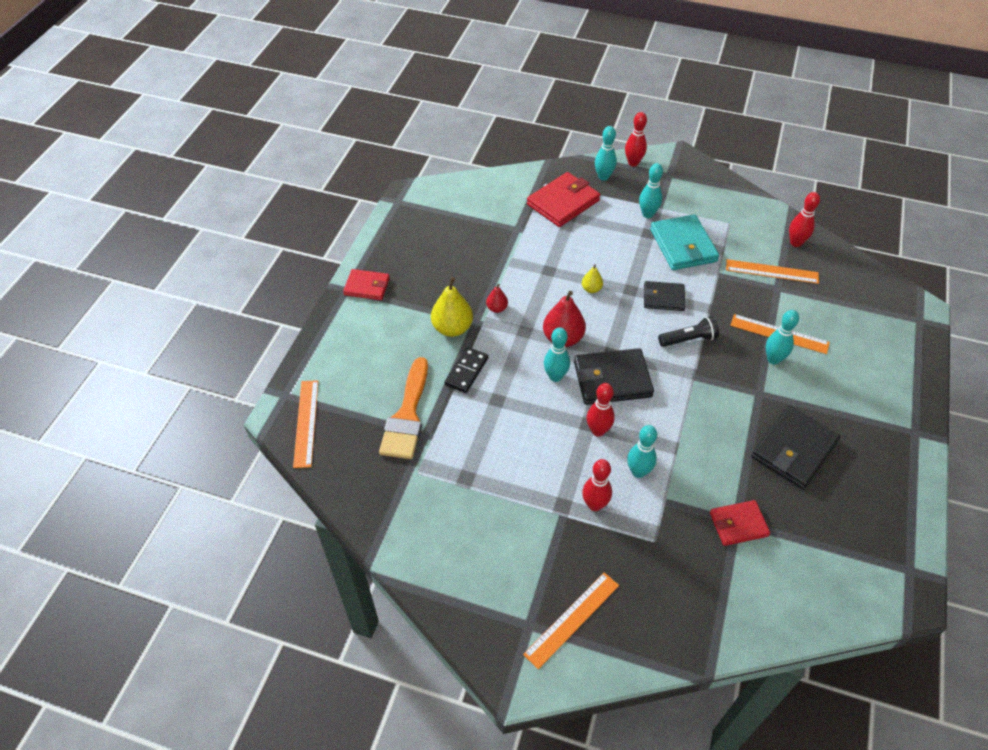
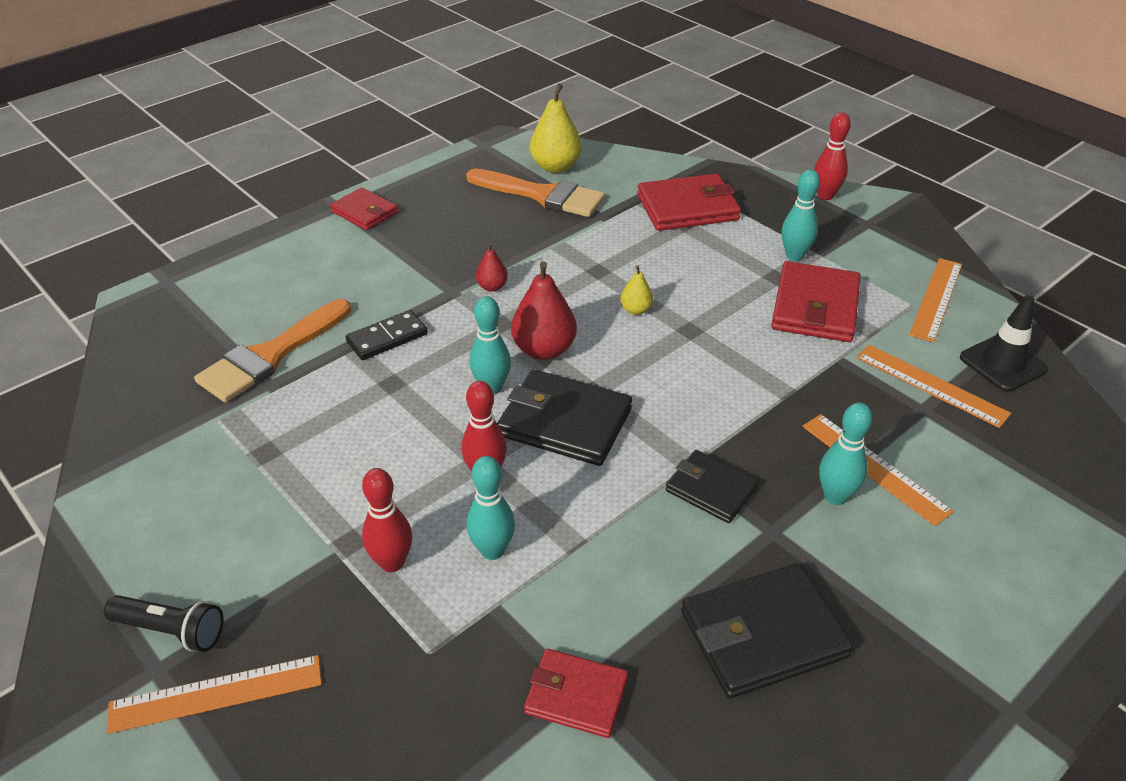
camera: 30 degrees right, 10 degrees down
orange ruler [293,380,319,468] -> orange ruler moved to [909,258,962,343]
yellow pear [431,277,473,337] -> yellow pear moved to [530,84,582,173]
turquoise bowling pin [595,126,617,181] -> none
black wallet [644,281,685,311] -> black wallet moved to [666,450,759,523]
turquoise wallet [650,214,719,270] -> red wallet [771,261,861,342]
black flashlight [658,316,719,347] -> black flashlight moved to [104,595,223,652]
red bowling pin [789,192,820,247] -> black traffic cone [960,295,1048,392]
none -> orange brush [466,168,605,217]

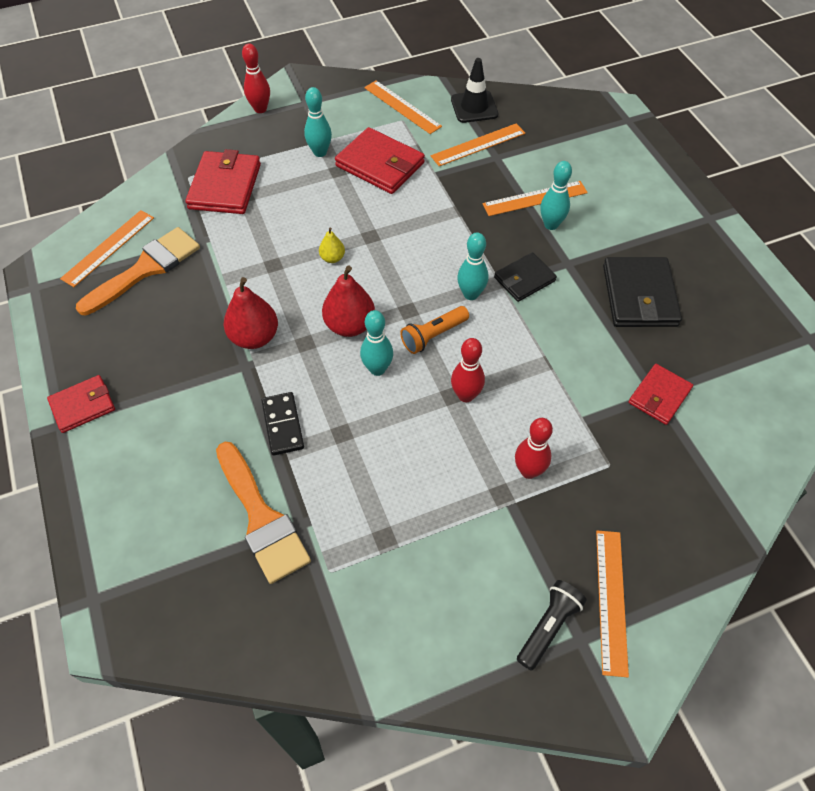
camera: 70 degrees left, 15 degrees up
turquoise bowling pin [466,456,515,560] -> turquoise bowling pin moved to [457,232,489,300]
red pear [476,243,508,291] -> red pear [224,277,278,349], size x1.89
black wallet [497,369,632,466] -> orange flashlight [400,306,469,354]
yellow pear [530,84,582,173] -> orange ruler [60,210,154,287]

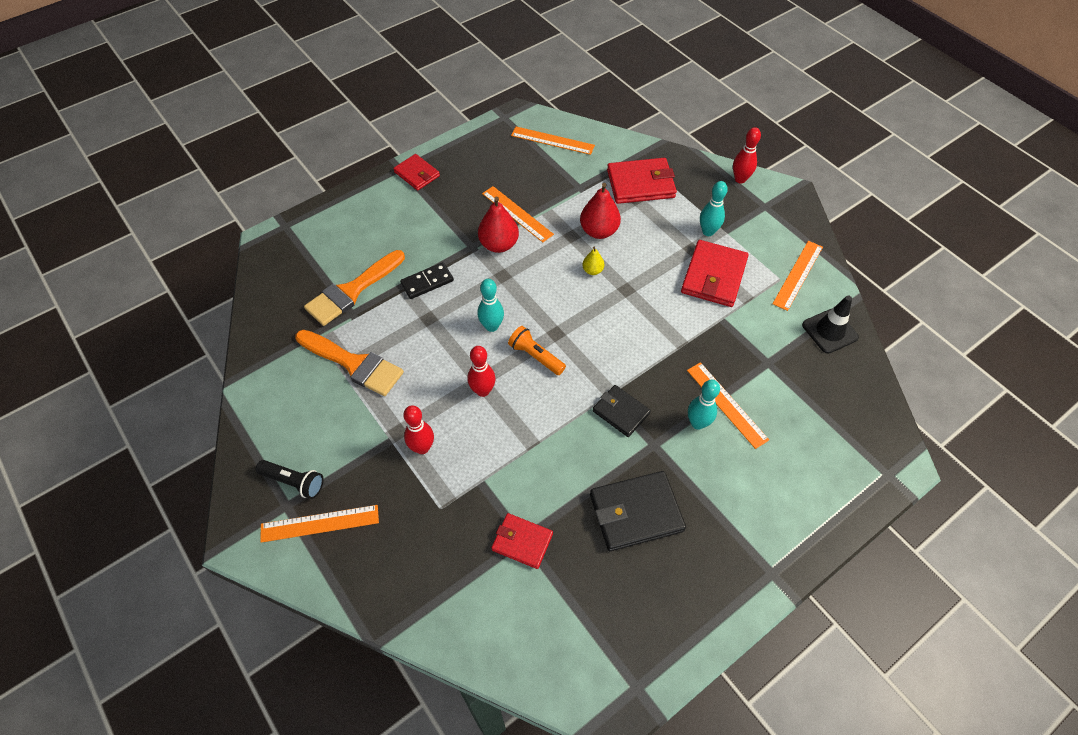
camera: 75 degrees right, 0 degrees up
orange brush [76,227,200,315] -> orange brush moved to [295,330,404,396]
red pear [322,266,375,337] -> red pear moved to [580,183,621,239]
orange ruler [431,123,525,166] -> orange ruler moved to [482,186,554,242]
turquoise bowling pin [457,232,489,300] -> none

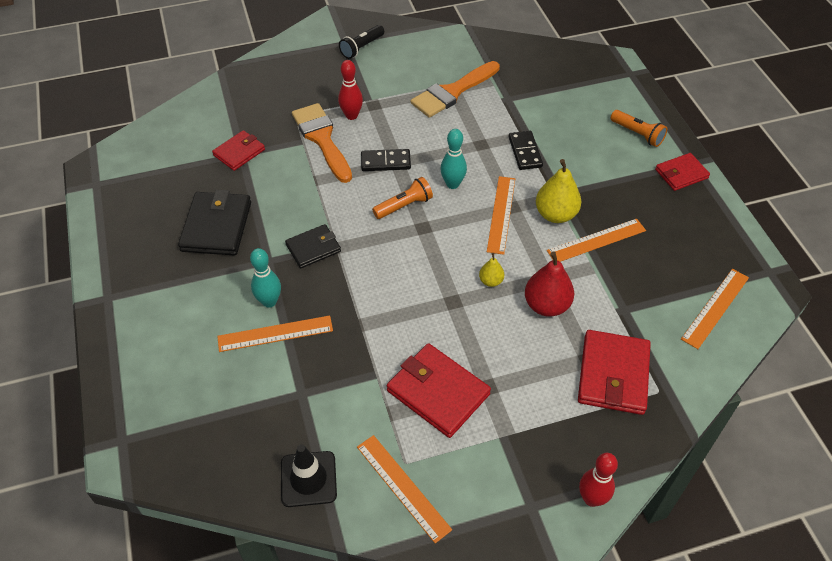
camera: 110 degrees right, 5 degrees down
orange ruler [260,505,379,543] -> orange ruler moved to [487,176,515,255]
orange brush [304,250,405,326] -> orange brush moved to [292,103,352,183]
red bowling pin [467,346,496,397] -> black domino [361,149,411,171]
red pear [478,197,519,253] -> yellow pear [536,159,581,223]
turquoise bowling pin [700,181,728,236] -> none
none -> orange flashlight [610,110,667,147]

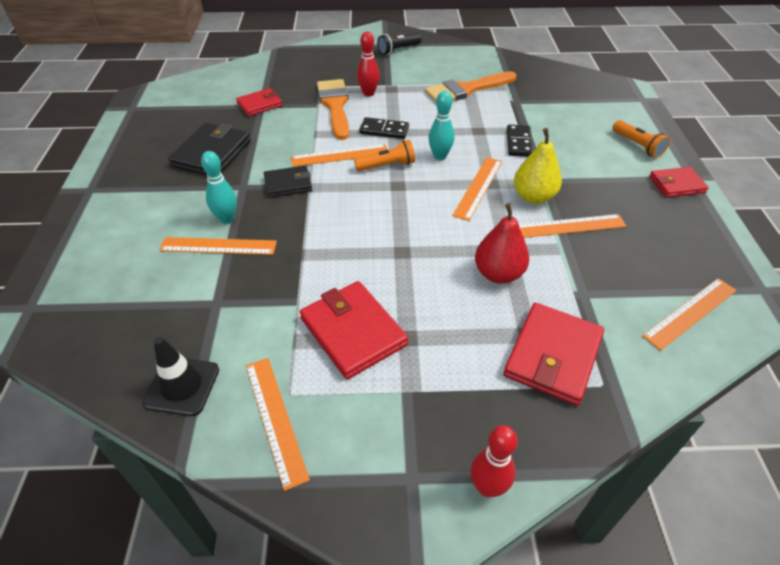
camera: 15 degrees right, 5 degrees down
yellow pear [479,253,504,287] -> none
none -> orange ruler [291,144,387,167]

